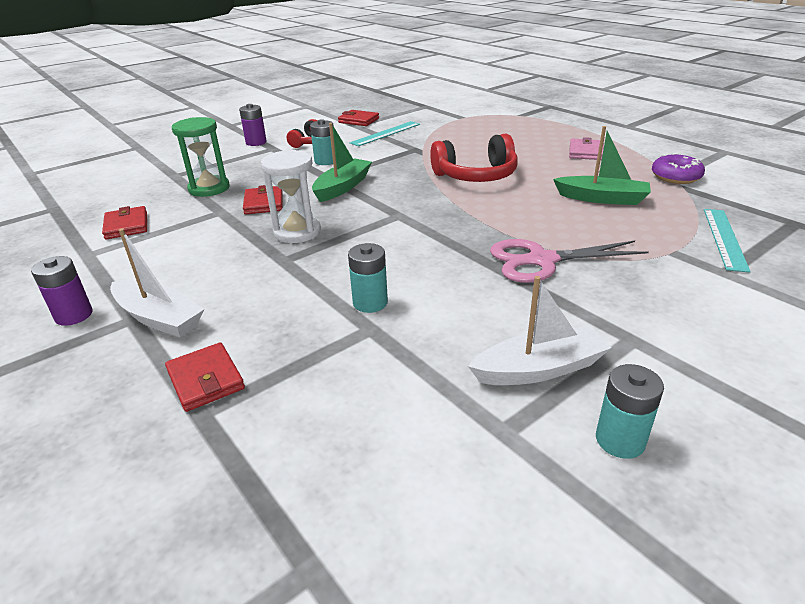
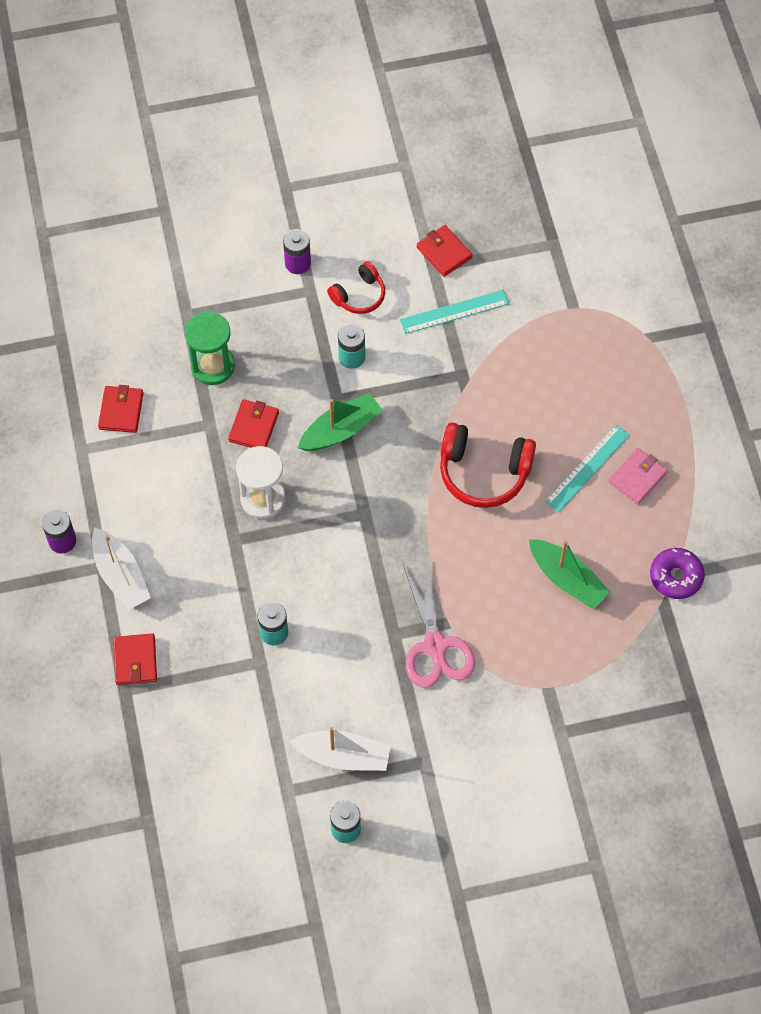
camera: 25 degrees right, 30 degrees up
pink scissors [490,239,649,283] -> pink scissors turned 120 degrees counterclockwise [403,559,475,688]
turquoise ruler [704,209,751,273] -> turquoise ruler moved to [545,424,630,512]

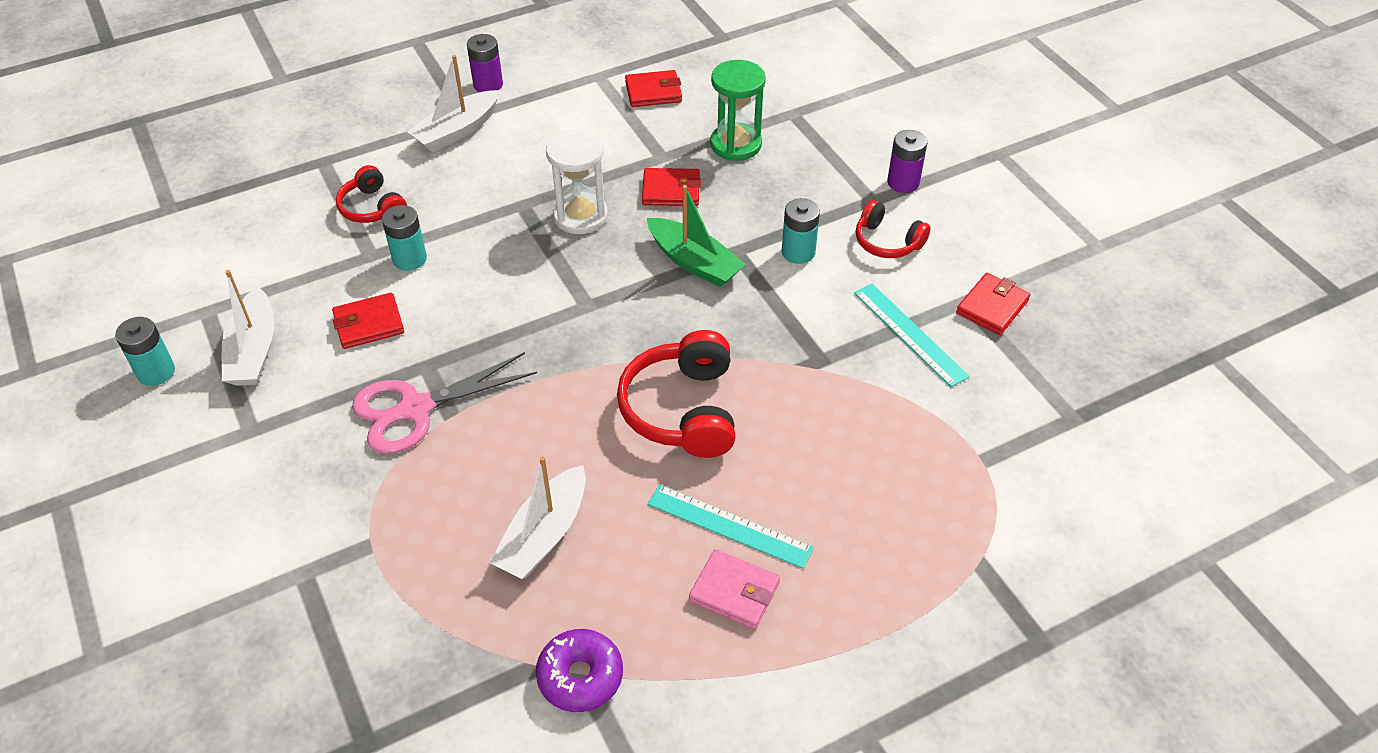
camera: 75 degrees right, 15 degrees down
red wallet [113,633,157,685] -> red wallet moved to [332,293,404,349]
green boat [529,539,610,609] -> white boat [490,456,586,579]
none -> red headphones [336,165,407,223]

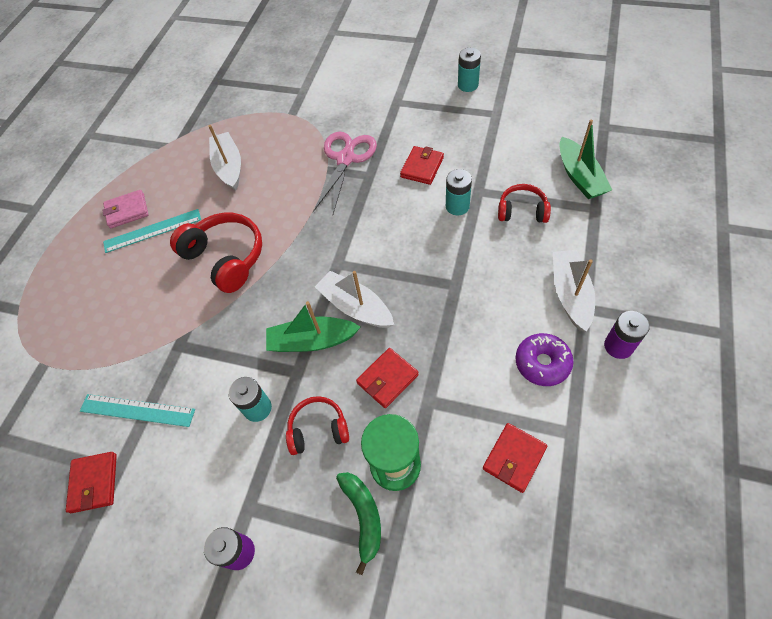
camera: 140 degrees right, 10 degrees up
white boat [222,270,274,386] -> white boat moved to [315,271,394,328]
purple donut [536,629,623,712] -> purple donut moved to [515,333,574,386]
white hourglass [546,129,608,234] -> none
red headphones [856,200,931,258] -> red headphones moved to [286,396,349,455]
none -> green banana [336,472,381,575]
none -> green boat [559,120,612,199]

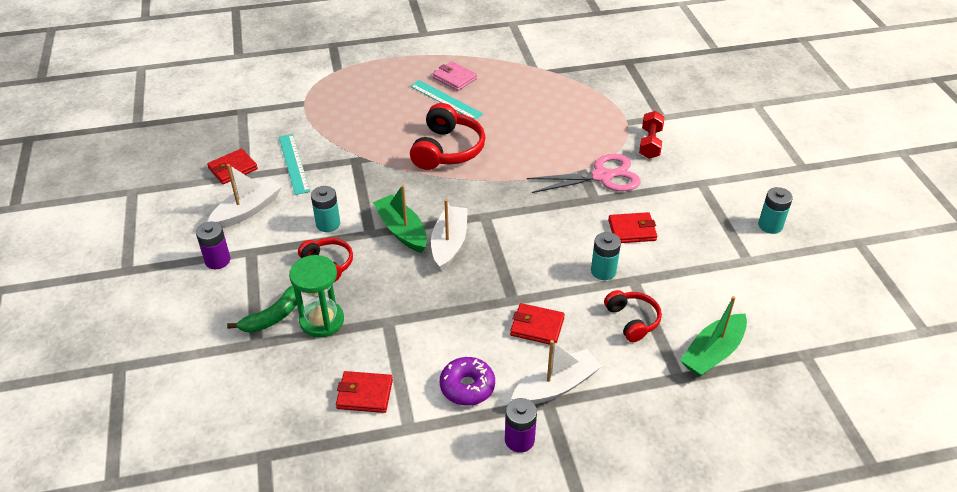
camera: 55 degrees right, 15 degrees down
white boat [208,125,241,190] -> white boat moved to [208,164,282,228]
red wallet [356,348,419,408] -> red wallet moved to [510,303,565,345]
none -> red dumbbell [639,111,665,159]

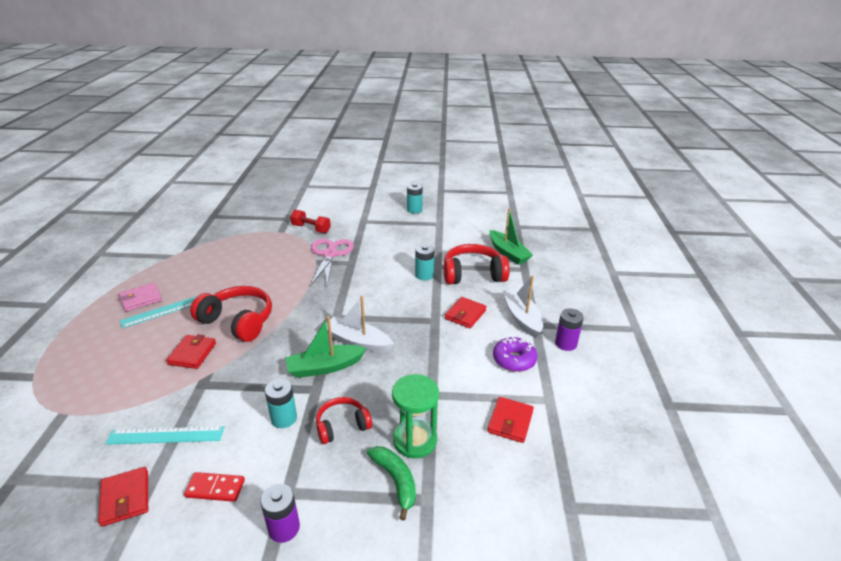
camera: 75 degrees left, 10 degrees down
white boat [208,164,282,228] -> red domino [184,472,245,502]
red headphones [604,290,662,342] -> red headphones [444,244,510,285], size x1.67
red wallet [608,212,657,243] -> red wallet moved to [166,334,216,369]

